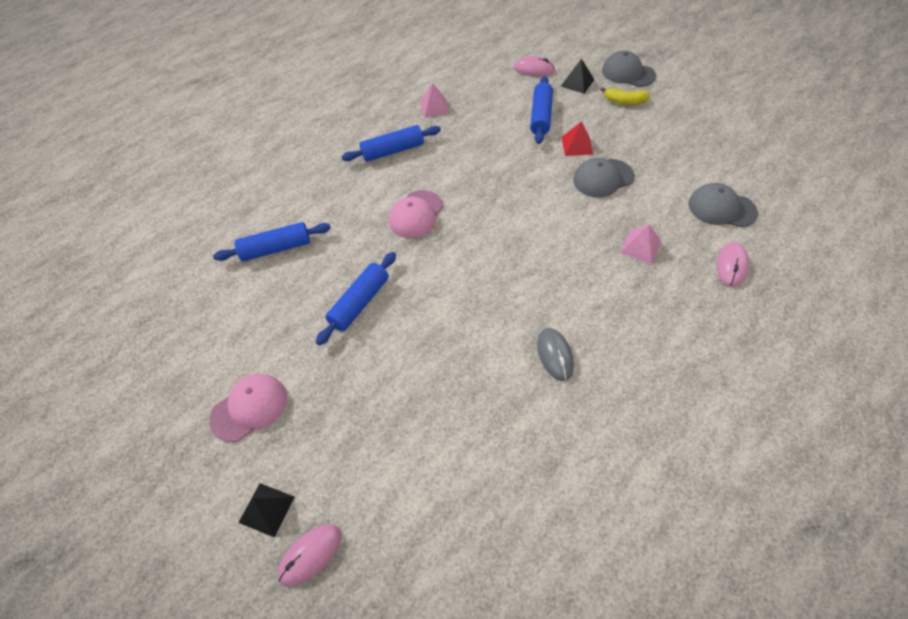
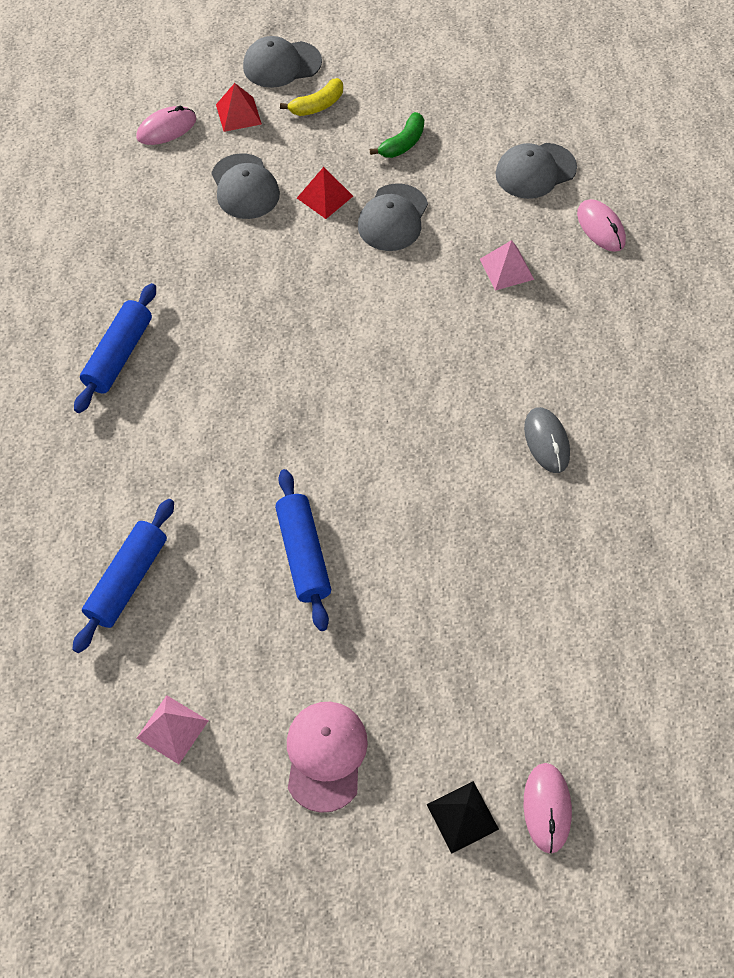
camera: 50 degrees left, 5 degrees up
pink cap [389,190,443,238] -> none
pink pyramid [420,83,450,118] -> pink pyramid moved to [137,695,209,764]
blue rolling pin [530,76,553,144] -> grey cap [212,153,280,219]
grey mouse [537,328,574,381] -> grey mouse turned 45 degrees clockwise [524,407,570,473]
black pyramid [561,58,595,94] -> red pyramid [216,83,262,132]
none -> green banana [370,112,424,158]

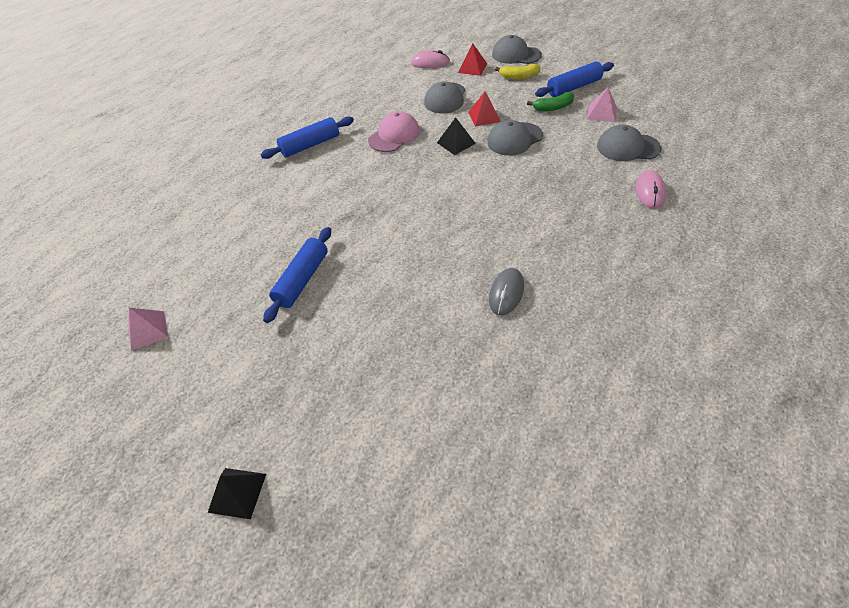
camera: 40 degrees right, 10 degrees down
blue rolling pin [72,499,174,653] -> blue rolling pin moved to [535,62,614,97]
pink cap [287,702,368,813] -> pink cap moved to [368,111,420,152]
pink pyramid [480,240,534,290] -> pink pyramid moved to [587,87,617,122]
pink mouse [524,763,572,854] -> none
none -> black pyramid [437,117,476,155]

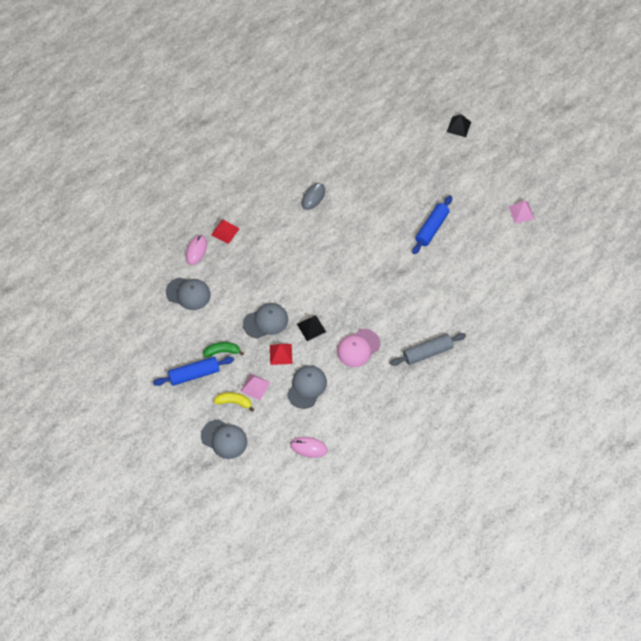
camera: 175 degrees left, 10 degrees up
blue rolling pin [260,116,354,159] -> grey rolling pin [390,333,466,366]
red pyramid [458,44,487,76] -> red pyramid moved to [211,220,240,244]
pink pyramid [587,87,617,122] -> pink pyramid moved to [240,374,271,400]

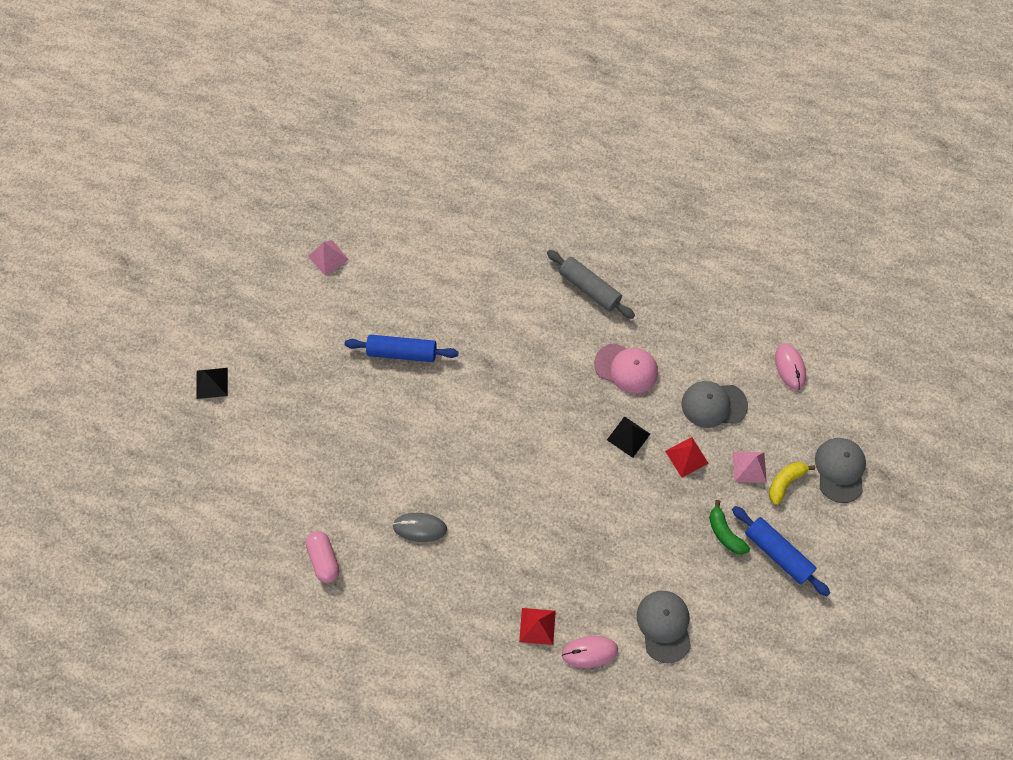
camera: 115 degrees left, 5 degrees up
yellow banana [214,392,254,412] -> yellow banana turned 60 degrees clockwise [769,462,815,505]
grey cap [243,303,288,339] -> none
none -> pink capsule [306,531,339,583]

